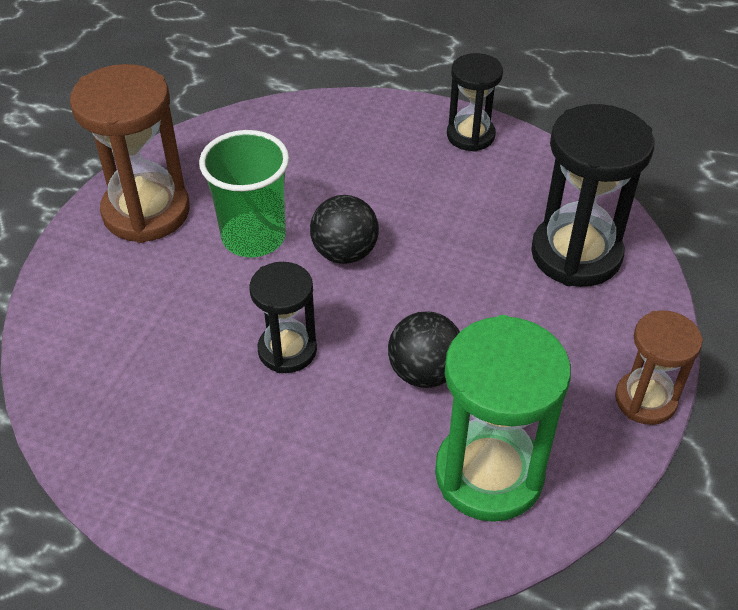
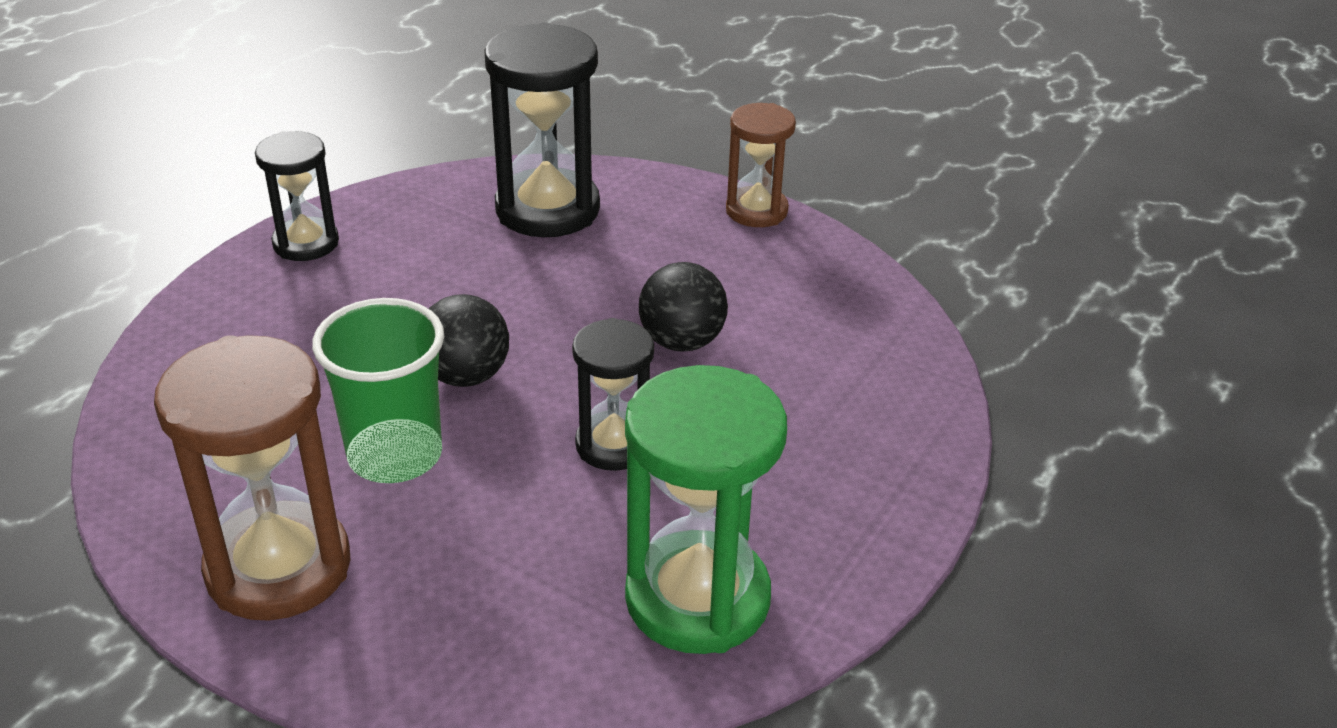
camera: 80 degrees left, 10 degrees down
green hourglass [435,315,571,522] -> green hourglass moved to [625,365,787,654]

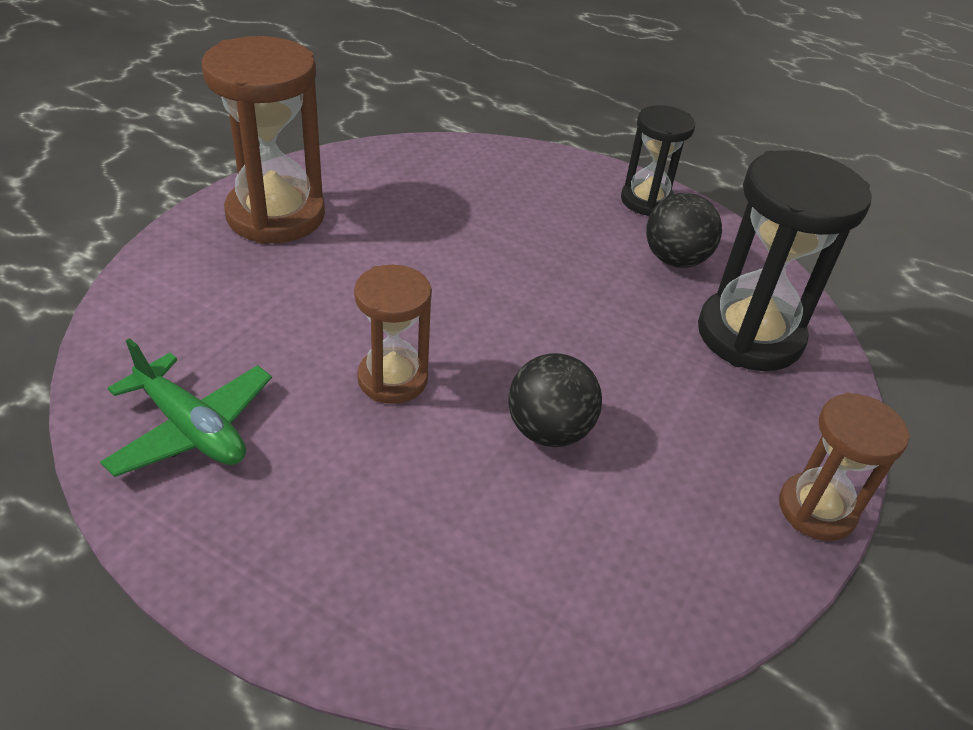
camera: 85 degrees right, 5 degrees up
green cup [312,298,444,483] -> none
black ball [429,294,509,387] -> black ball moved to [646,193,722,268]
black hourglass [572,318,654,471] -> brown hourglass [354,265,432,404]
green hourglass [625,365,787,654] -> green plane [100,338,272,477]

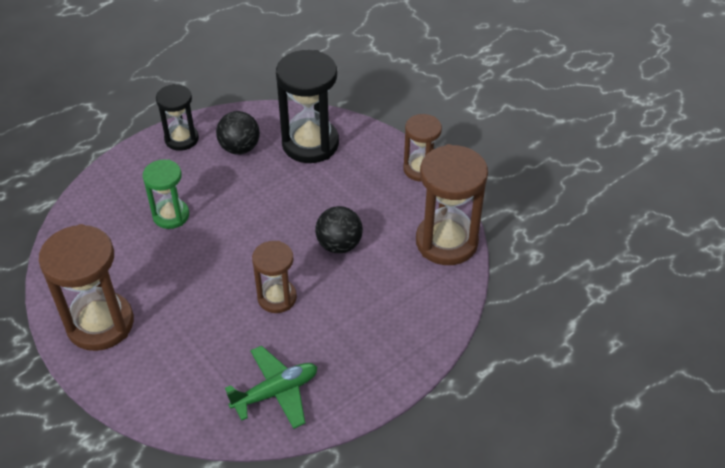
camera: 65 degrees left, 5 degrees up
none -> green hourglass [143,159,189,229]
none -> brown hourglass [416,144,488,265]

